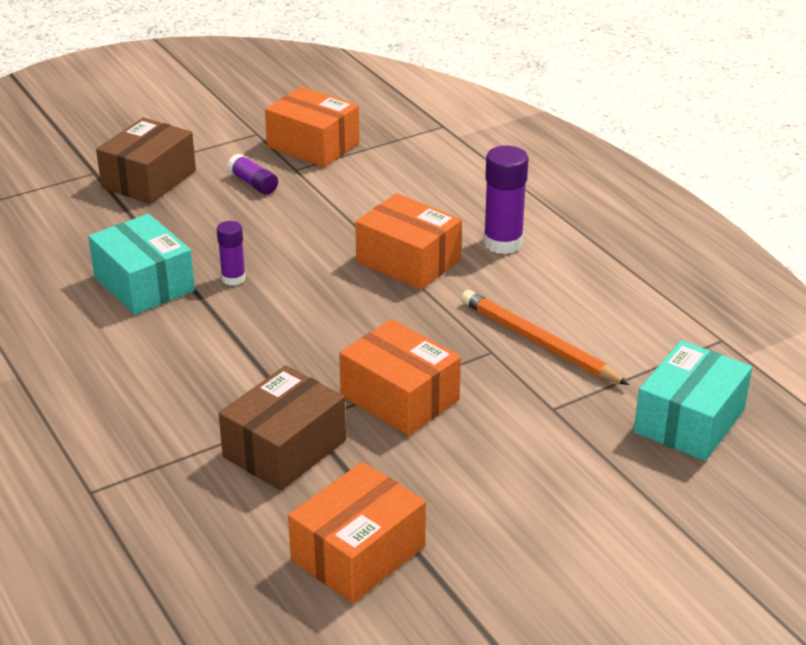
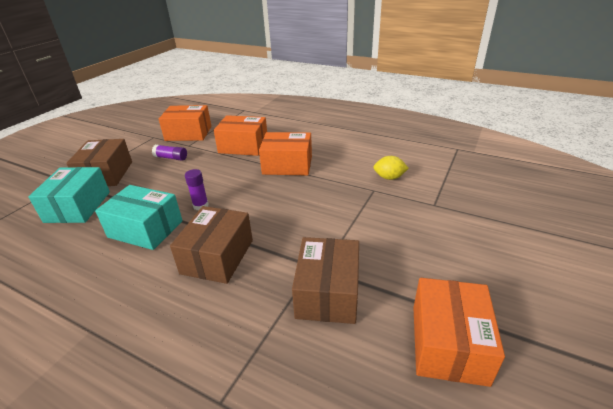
camera: 30 degrees left, 0 degrees up
orange box [339,319,461,436] -> orange box moved to [214,115,267,156]
orange pencil [461,290,629,385] -> yellow lemon [373,156,409,180]
purple glue stick [483,146,529,254] -> none
turquoise box [634,340,752,461] -> turquoise box moved to [28,167,110,223]
none -> brown box [170,206,253,284]

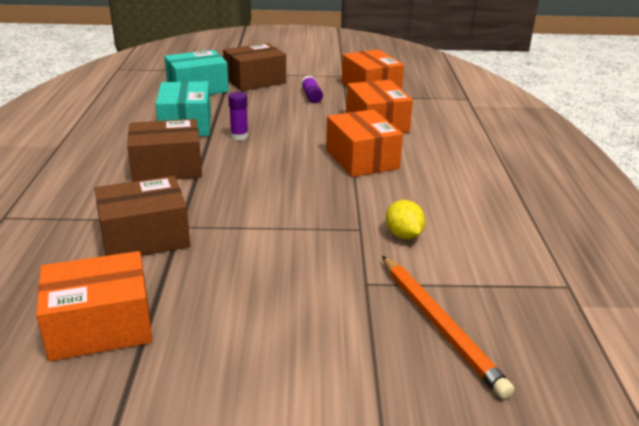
camera: 60 degrees right, 5 degrees down
none -> orange pencil [382,256,514,399]

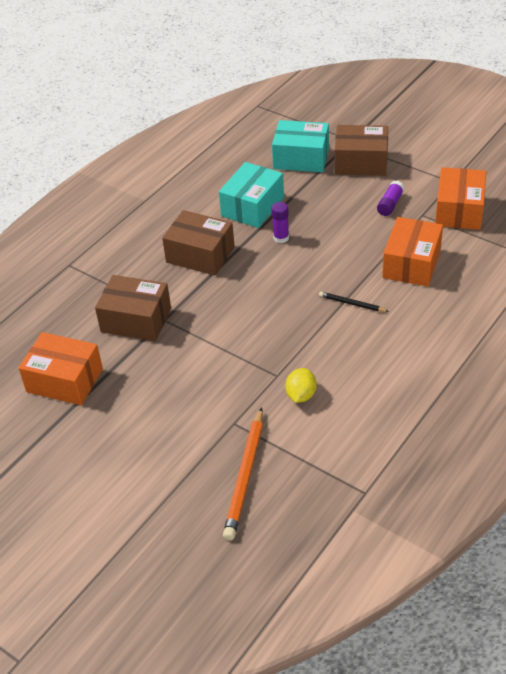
camera: 40 degrees right, 15 degrees up
orange box [326,109,403,177] -> black pencil [319,292,389,312]

